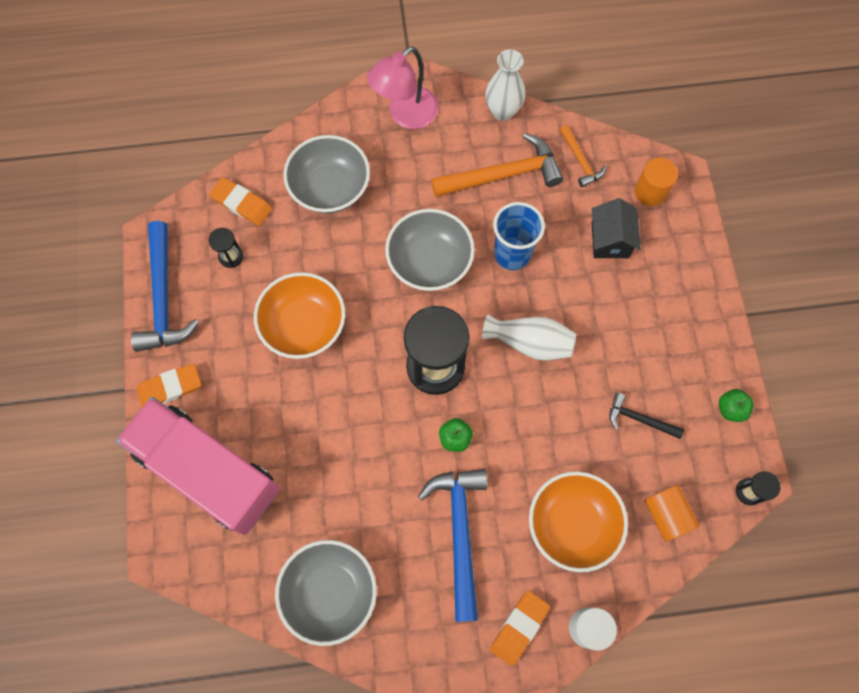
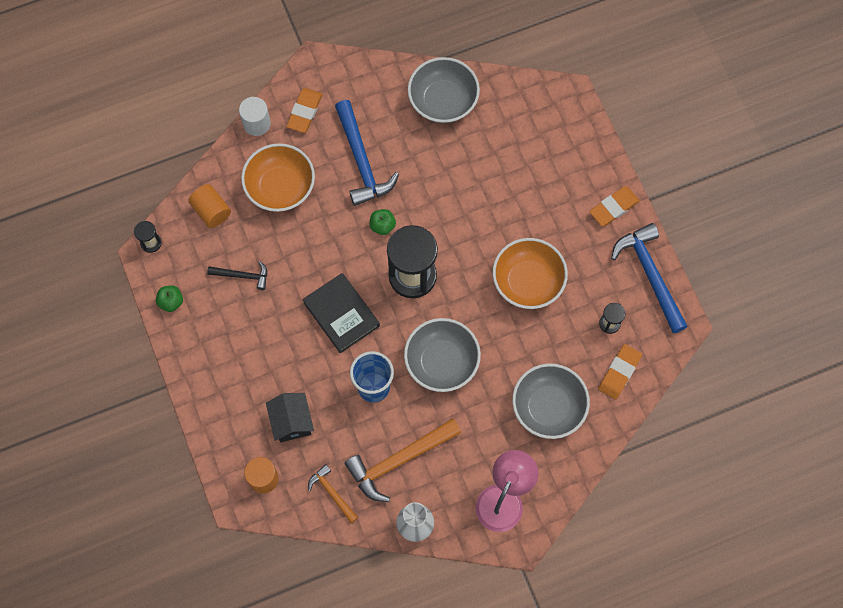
camera: 165 degrees right, 0 degrees up
pink truck [116,397,280,535] -> none
orange eraser [209,177,272,226] -> orange eraser turned 75 degrees counterclockwise [598,344,642,400]
white vase [482,314,577,361] -> black book [303,273,380,353]

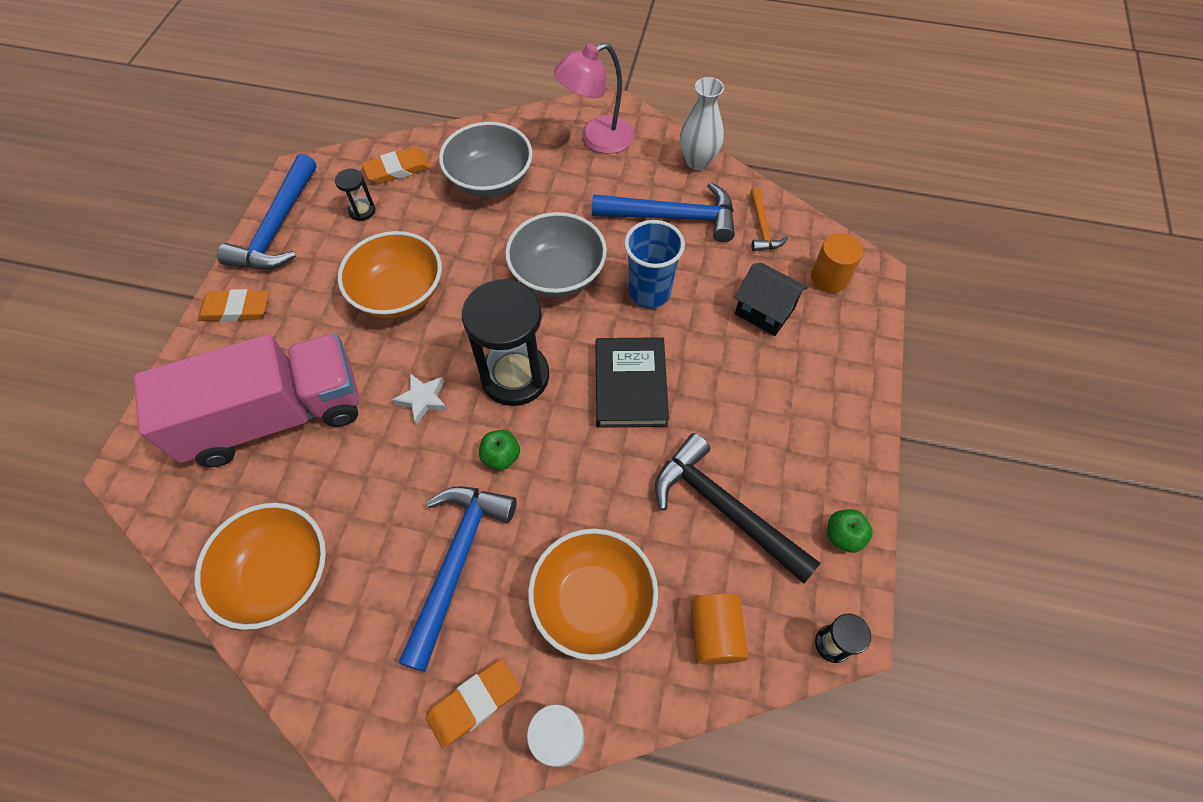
camera: 145 degrees left, 10 degrees down
black hammer [207,261,267,290] -> black hammer [655,433,820,584], size x1.88
black house [266,393,314,442] -> black house turned 75 degrees counterclockwise [735,263,808,336]
orange hammer [344,418,461,502] -> blue hammer [592,182,735,242]
grey bowl [408,57,480,123] -> orange bowl [195,503,326,630]
none -> pink truck [134,334,359,467]
none -> white star [392,373,447,425]

